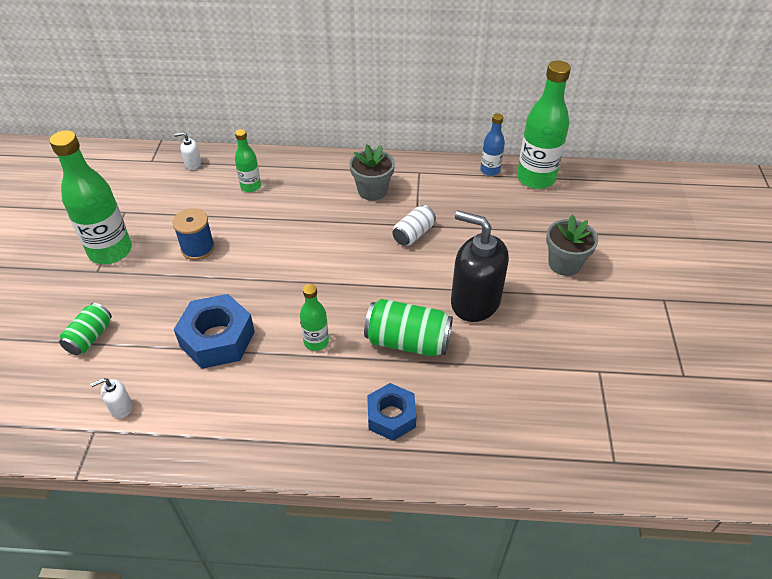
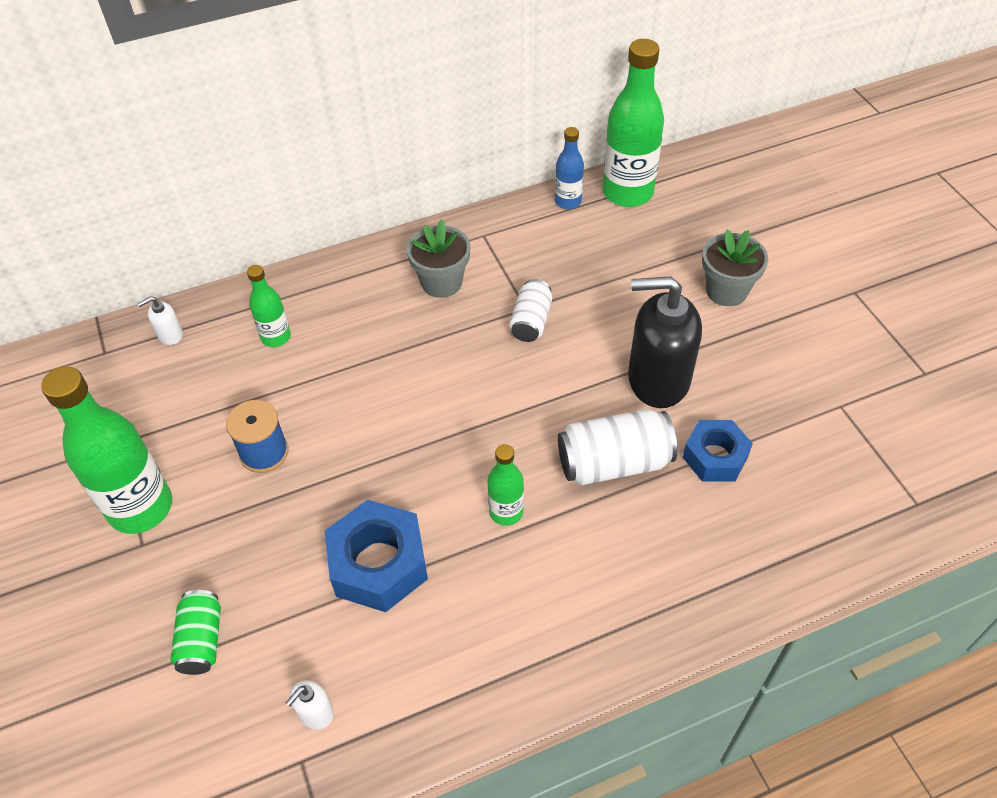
camera: 25 degrees left, 5 degrees up
green can [364,299,453,356] -> white can [558,409,677,485]
blue nut [367,383,416,441] -> blue nut moved to [683,420,753,482]

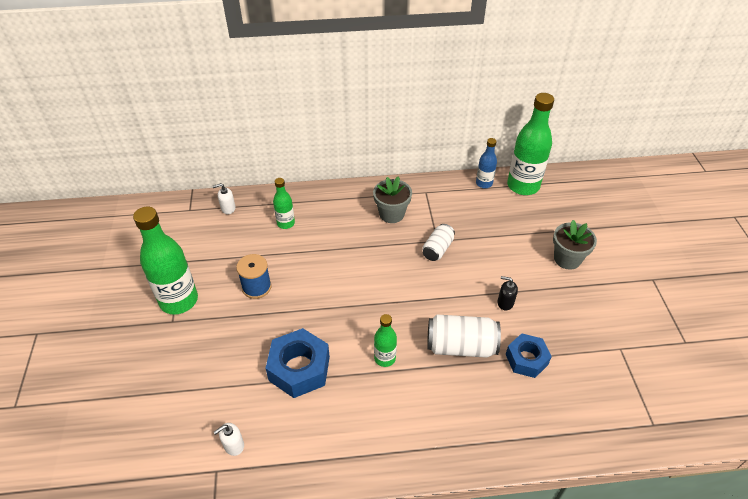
camera: 15 degrees right, 5 degrees down
green can [171,590,221,675] -> none
black soap dispenser [628,276,702,408] -> black soap dispenser [497,276,518,310], size x0.42

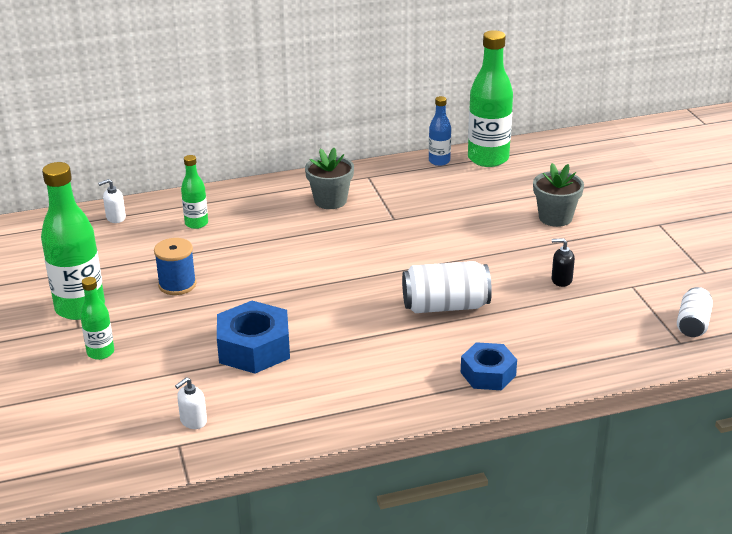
camera: 10 degrees left, 15 degrees down
green bottle [374,314,397,367] -> green bottle moved to [80,277,114,360]
white can [422,224,455,261] -> white can moved to [677,287,713,337]
black soap dispenser [497,276,518,310] -> black soap dispenser moved to [552,238,575,287]
blue nut [506,333,552,378] -> blue nut moved to [461,342,517,390]

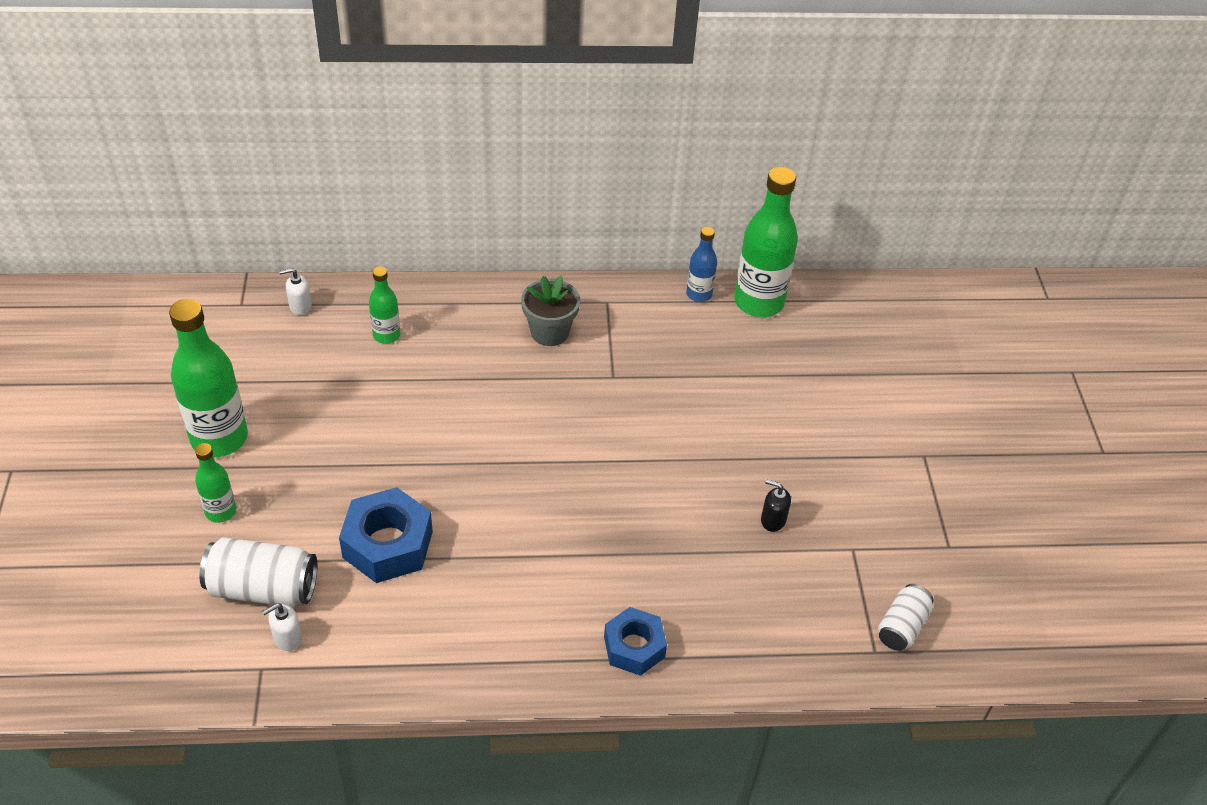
camera: 10 degrees right, 15 degrees up
blue spool [154,238,197,295] -> none
white can [402,261,492,313] -> white can moved to [199,537,317,607]
grey flower pot [533,163,584,227] -> none

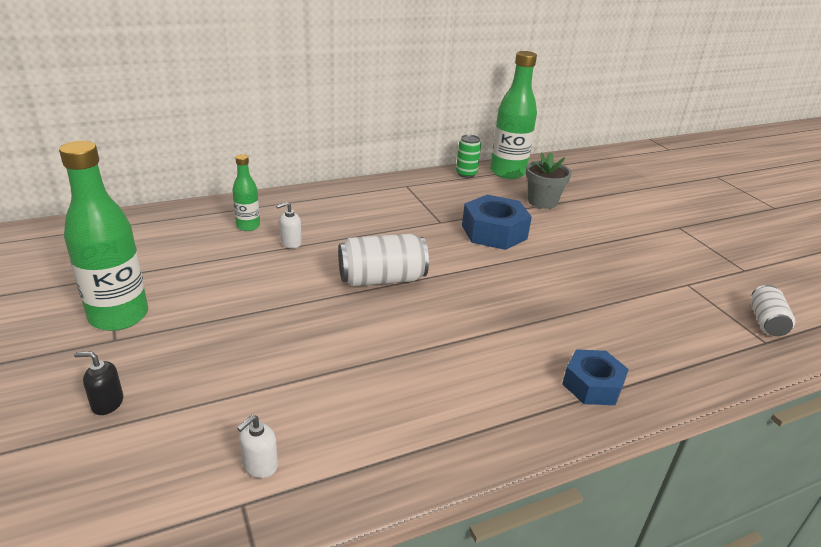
camera: 20 degrees left, 15 degrees down
green bottle [195,443,236,523] -> none
white can [199,537,317,607] -> white can moved to [338,234,429,286]
white soap dispenser [279,268,312,315] -> white soap dispenser moved to [276,202,302,248]
blue nut [339,487,433,583] -> blue nut moved to [462,195,532,250]
grey flower pot [521,276,580,346] -> grey flower pot moved to [526,152,572,209]
blue bottle [686,227,717,302] -> green can [456,135,481,178]
black soap dispenser [761,479,791,532] -> black soap dispenser moved to [74,351,123,415]

